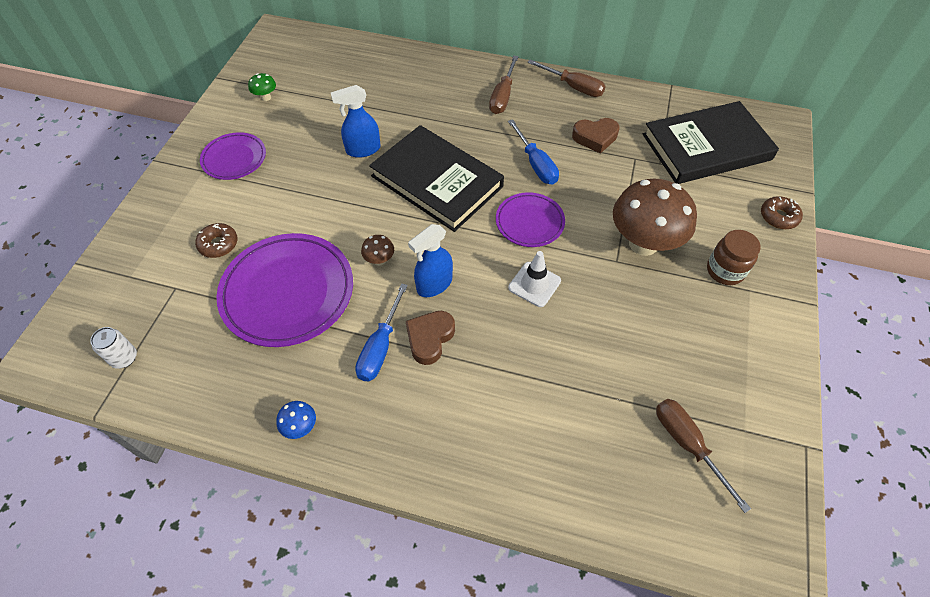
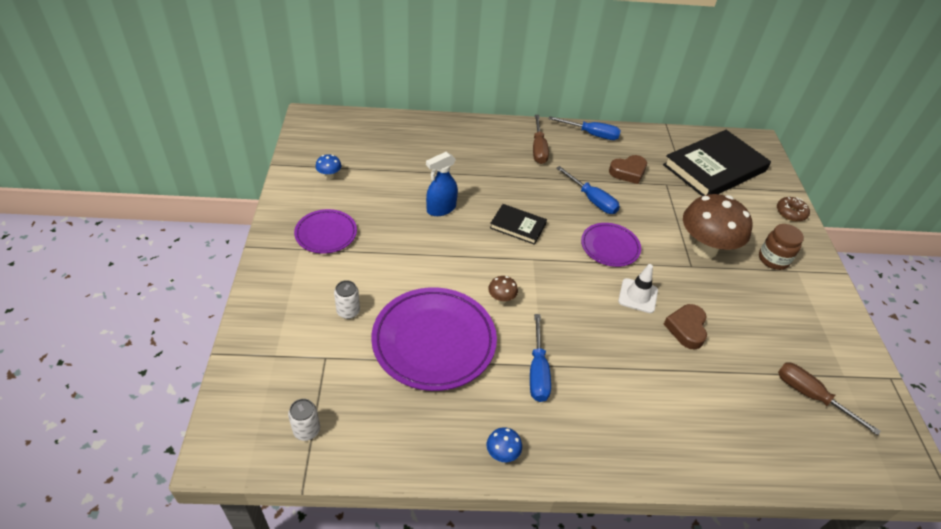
camera: 20 degrees left, 10 degrees down
brown donut [195,223,238,258] -> white can [334,280,360,319]
green mushroom [248,73,276,101] -> blue mushroom [315,154,341,179]
black book [369,125,504,232] -> black book [490,204,547,245], size x0.49
brown heart [406,311,455,365] -> brown heart moved to [664,304,707,349]
blue spray bottle [408,224,453,297] -> none
brown screwdriver [527,59,606,97] -> blue screwdriver [549,116,621,140]

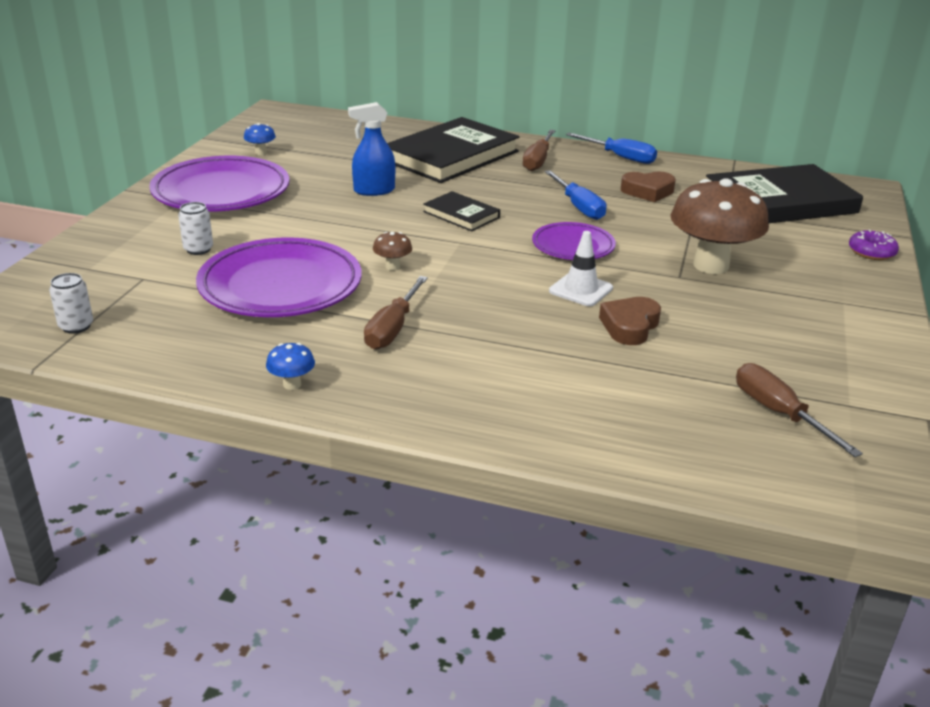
camera: 20 degrees right, 15 degrees down
purple plate [294,209,357,254] -> purple plate [149,156,289,212], size x1.78
blue screwdriver [530,314,551,402] -> brown screwdriver [364,276,428,350]
brown jar [759,224,804,270] -> none
brown donut [777,197,810,221] -> purple donut [849,230,899,260]
none -> black book [387,117,519,183]

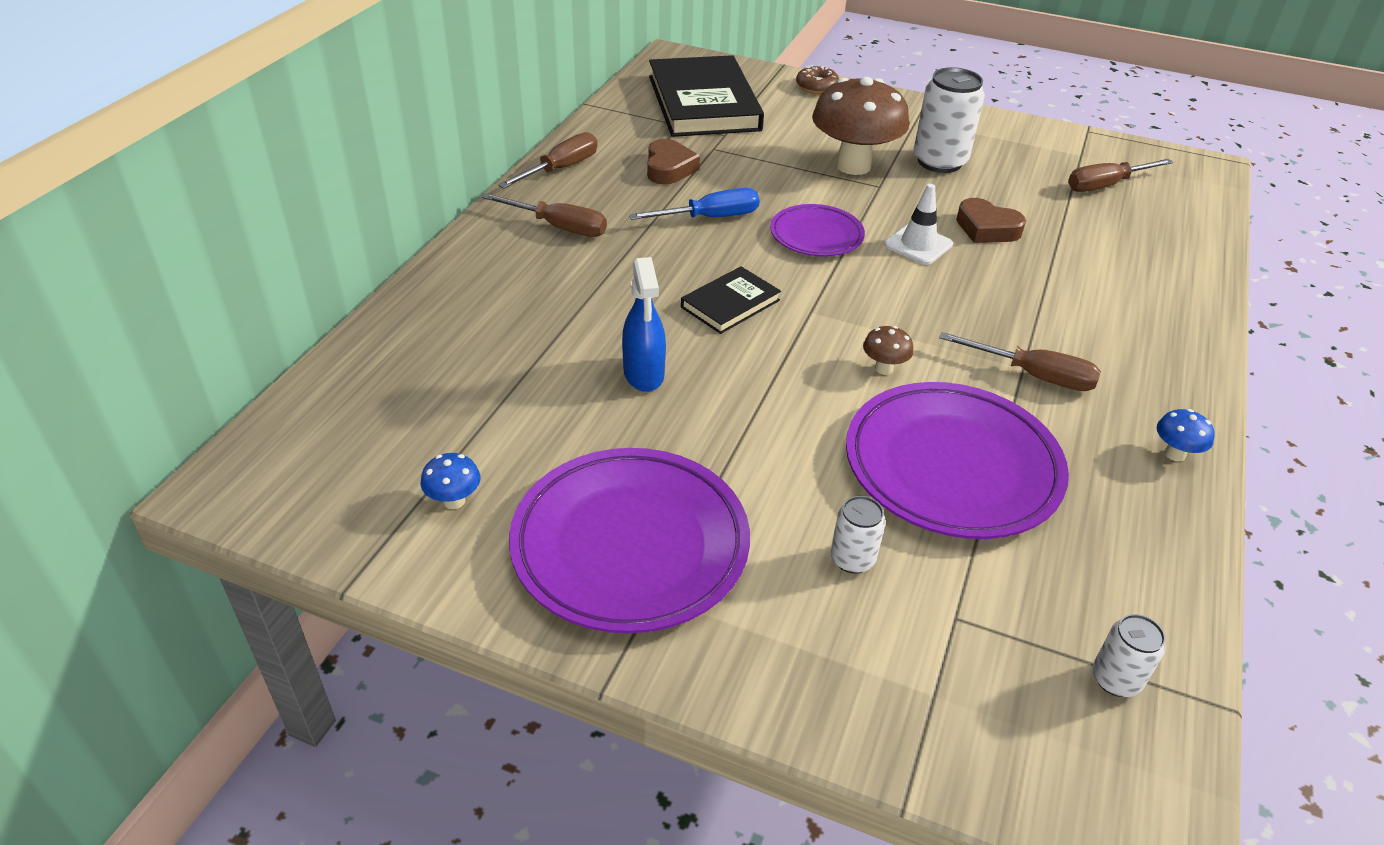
camera: 85 degrees left, 10 degrees up
black book [387,117,519,183] -> none
blue screwdriver [566,133,657,164] -> brown screwdriver [498,132,597,188]
purple donut [849,230,899,260] -> brown donut [796,65,839,94]
none -> white can [913,67,985,173]

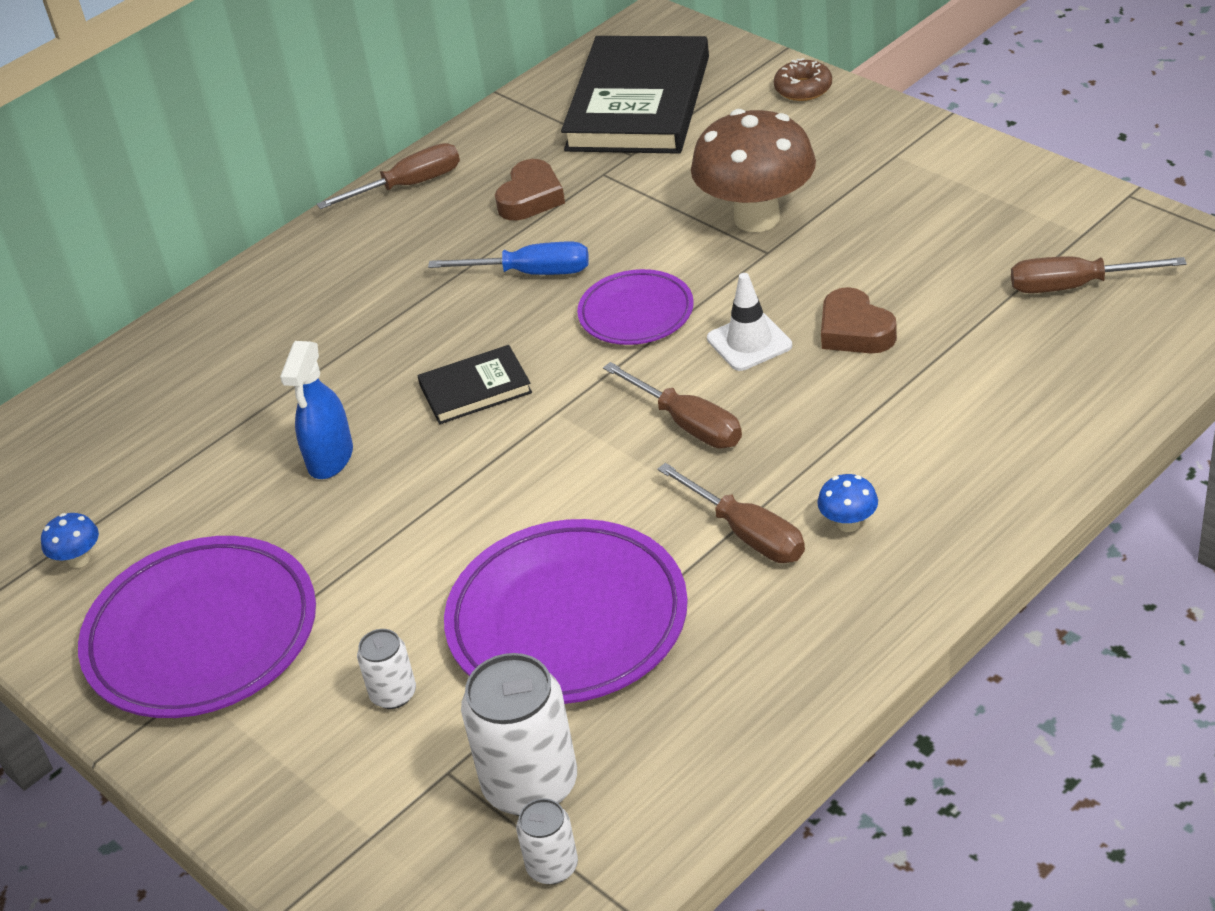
camera: 30 degrees right, 0 degrees up
brown screwdriver [482,193,607,237] -> brown screwdriver moved to [603,362,742,448]
brown mushroom [863,326,914,375] -> none
white can [913,67,985,173] -> white can moved to [461,653,577,816]
blue mushroom [1157,409,1215,461] -> blue mushroom moved to [817,474,878,532]

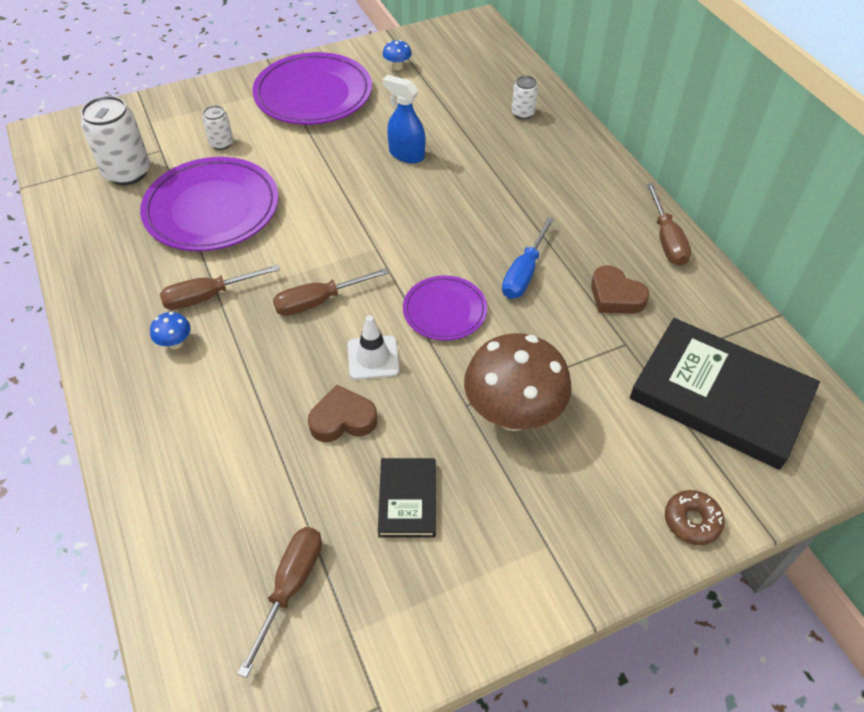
camera: 105 degrees right, 10 degrees up
black book [417,345,532,424] -> black book moved to [378,458,436,538]
white can [516,798,578,884] -> white can moved to [512,76,538,119]

